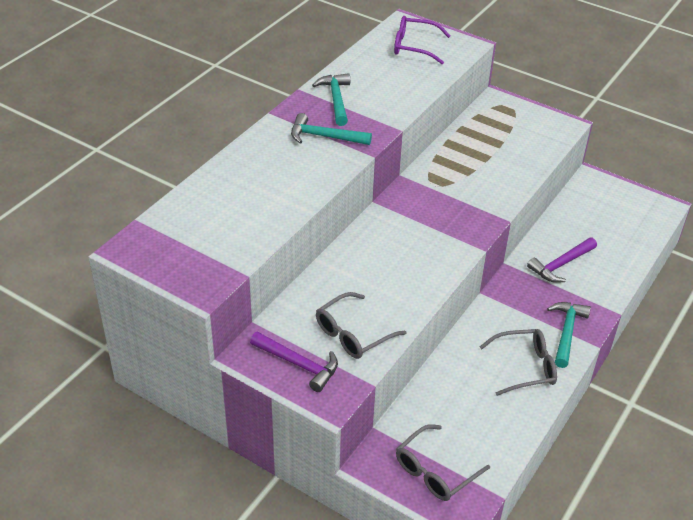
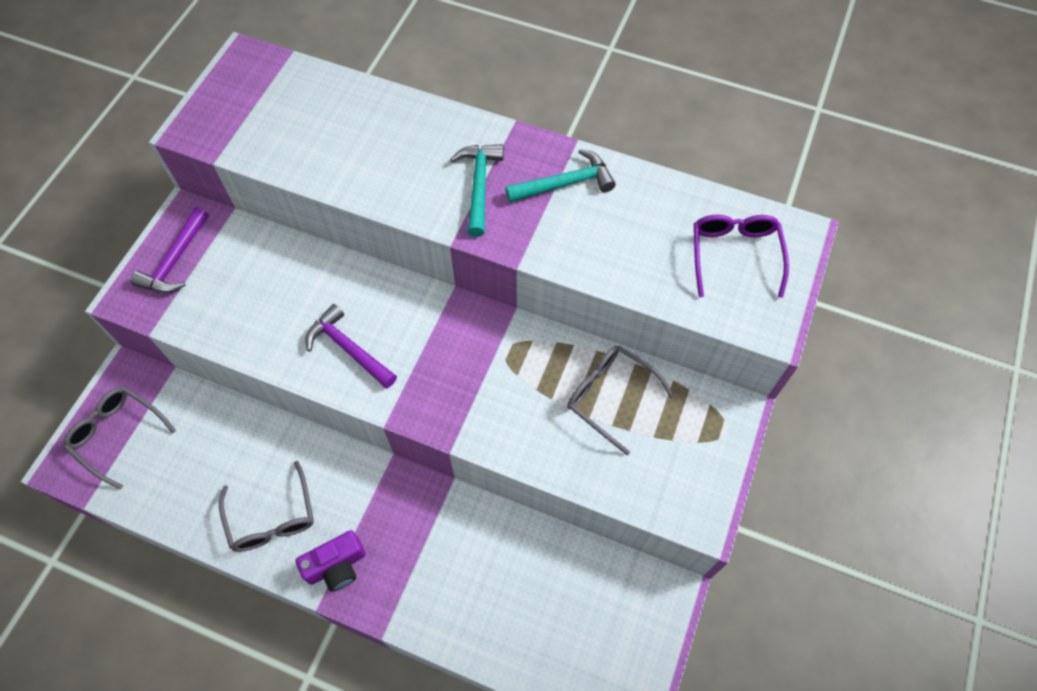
camera: 80 degrees right, 20 degrees up
grey glasses [316,292,406,359] -> grey glasses moved to [567,345,674,455]
purple hammer [527,238,597,283] -> purple hammer moved to [305,304,397,388]
turquoise hammer [547,302,591,368] -> purple camera [296,530,366,592]

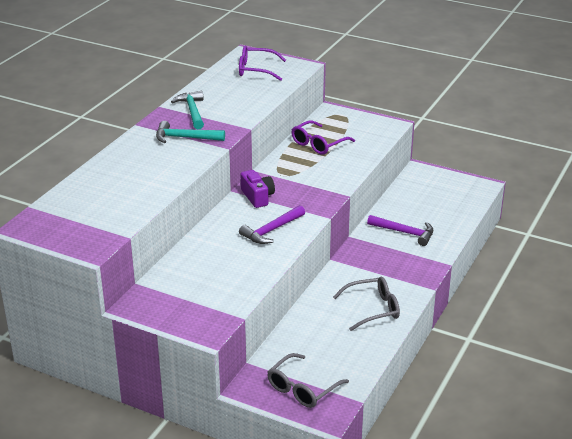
camera: 85 degrees left, 30 degrees down
purple hammer [130,207,209,293] -> purple hammer moved to [367,215,433,246]
purple camera [296,530,366,592] -> purple camera moved to [241,170,275,208]
grey glasses [567,345,674,455] -> purple glasses [291,120,355,155]

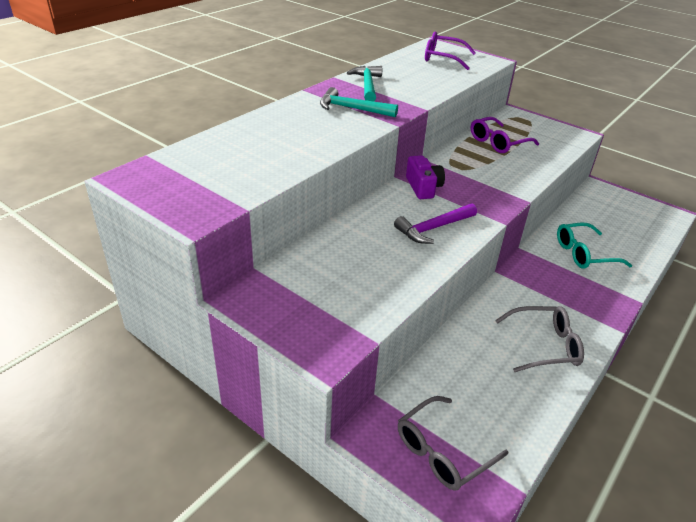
camera: 10 degrees right, 5 degrees up
purple hammer [367,215,433,246] -> turquoise glasses [557,223,632,269]

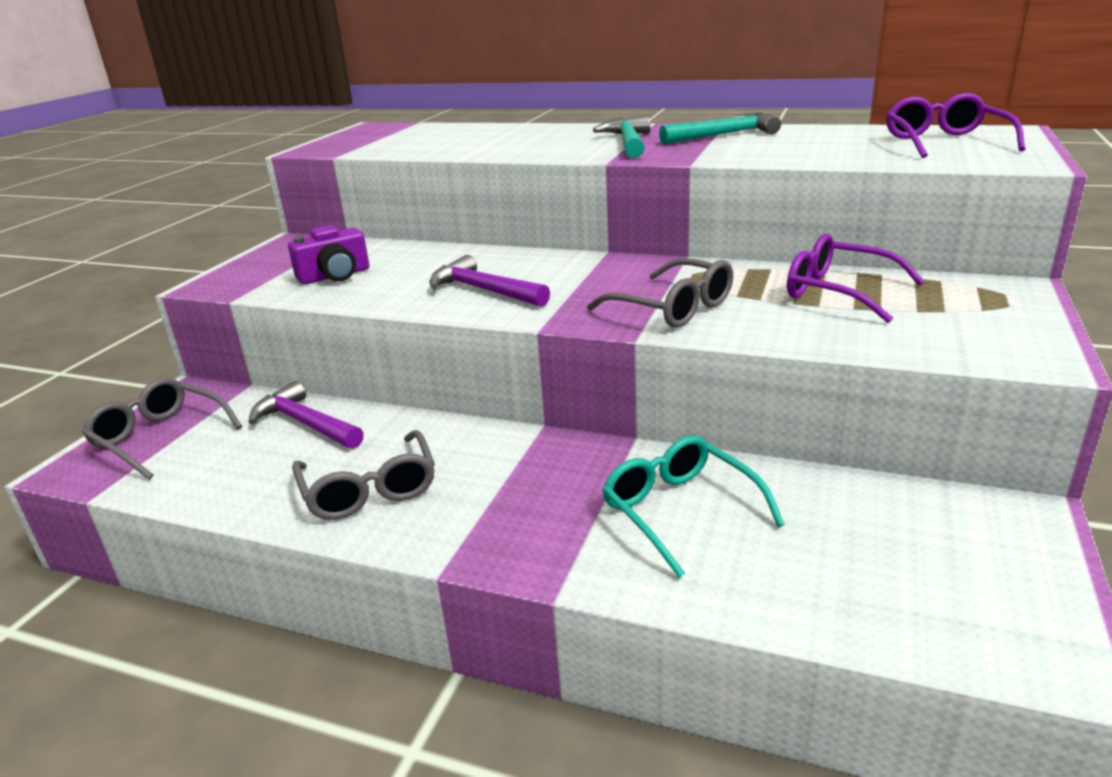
camera: 75 degrees right, 10 degrees down
purple camera [406,155,445,199] -> purple camera moved to [288,225,369,284]
none -> purple hammer [249,381,364,449]
none -> grey glasses [587,258,733,328]

